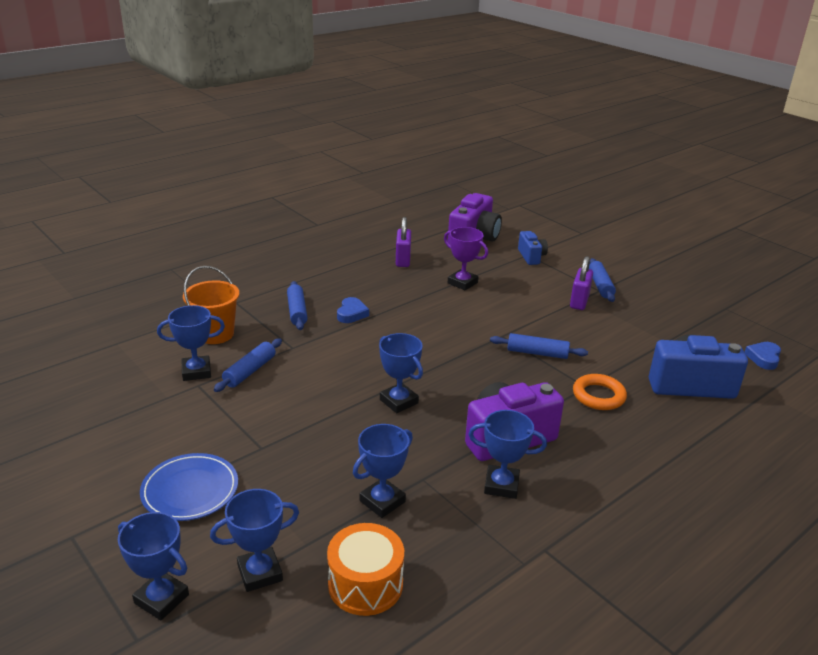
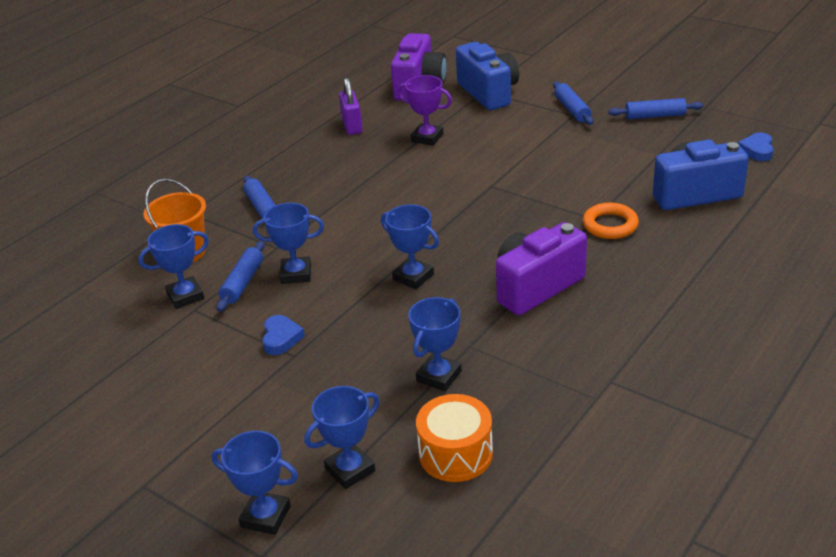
camera: 10 degrees left, 5 degrees up
blue plate [140,453,238,521] -> none
blue heart [337,297,369,323] -> blue heart moved to [262,315,305,355]
blue trophy [468,410,547,499] -> blue trophy moved to [253,203,324,284]
blue rolling pin [490,333,588,359] -> blue rolling pin moved to [608,98,703,119]
blue camera [518,231,548,265] -> blue camera [456,42,519,110], size x1.80
purple padlock [570,256,593,310] -> none

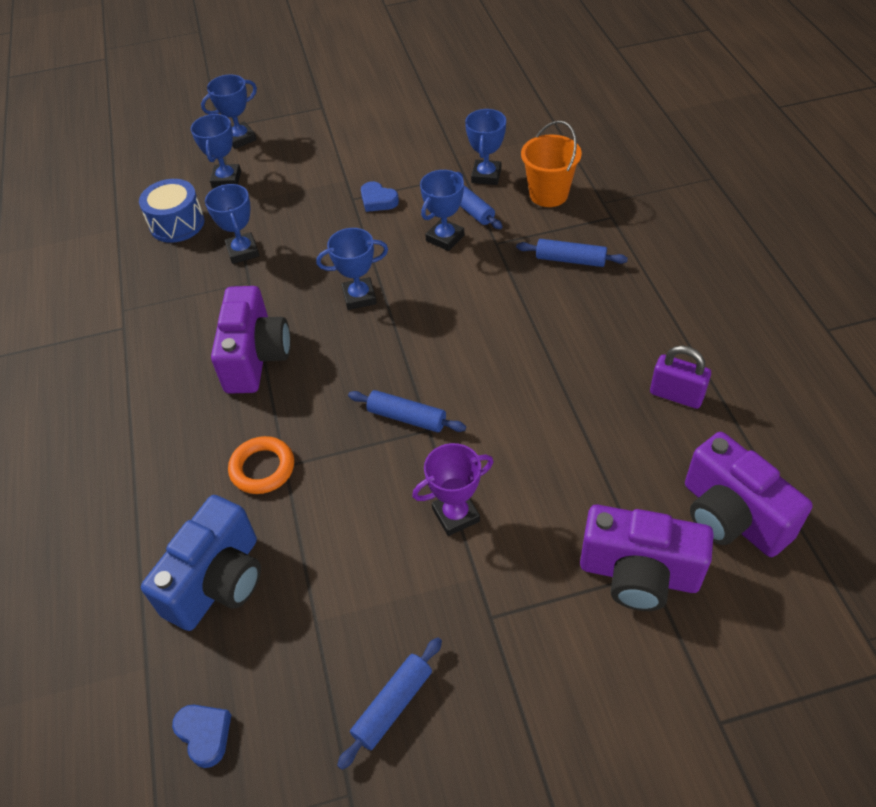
camera: 130 degrees right, 15 degrees up
purple trophy [397,75,452,146] -> purple trophy moved to [412,443,494,536]
orange drum [416,394,493,482] -> blue drum [139,179,204,243]
blue camera [456,42,519,110] -> purple camera [580,505,714,611]
blue rolling pin [553,81,593,125] -> blue rolling pin moved to [348,390,466,432]

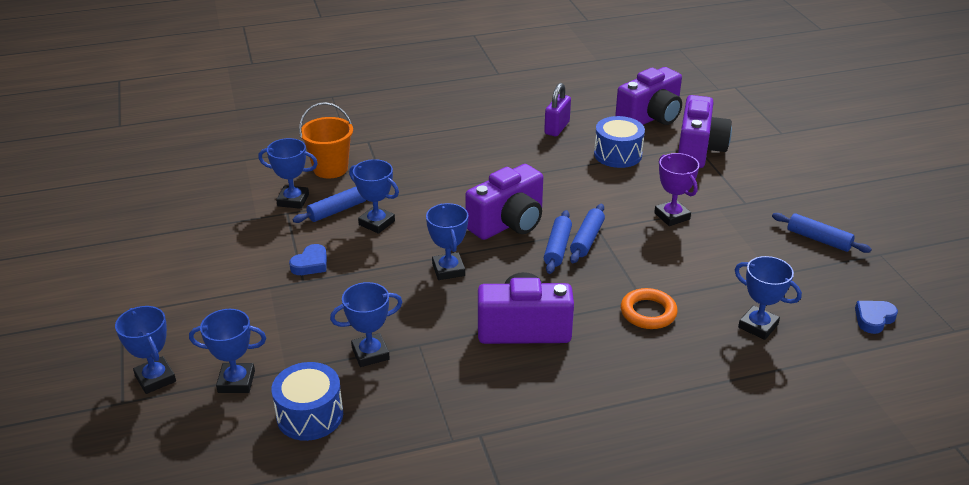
camera: 95 degrees left, 15 degrees down
blue camera [141,495,261,631] -> blue trophy [735,256,802,340]
blue rolling pin [516,239,628,267] -> blue rolling pin moved to [544,210,572,274]
none -> purple camera [465,164,543,240]
none -> blue drum [594,116,645,168]

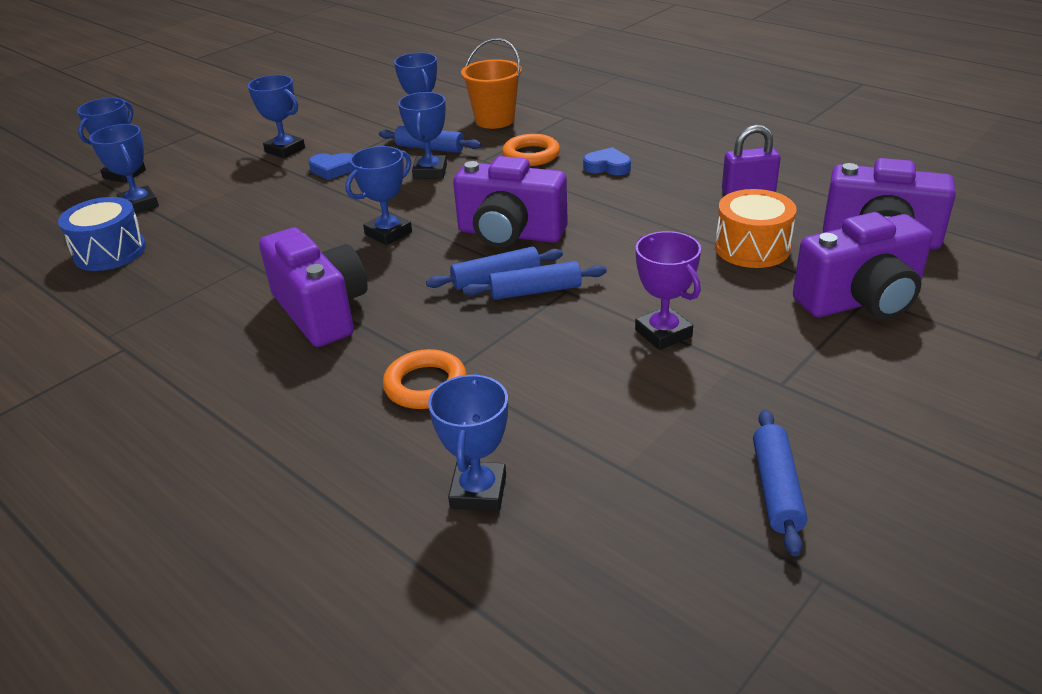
camera: 60 degrees right, 0 degrees up
blue trophy [330,282,402,367] -> blue trophy moved to [248,75,305,158]
blue drum [594,116,645,168] -> orange drum [715,189,797,268]
purple trophy [654,153,699,226] -> purple trophy turned 60 degrees counterclockwise [635,231,701,350]
blue heart [855,301,898,334] -> blue heart moved to [583,147,631,175]
none -> orange ring [502,134,560,166]

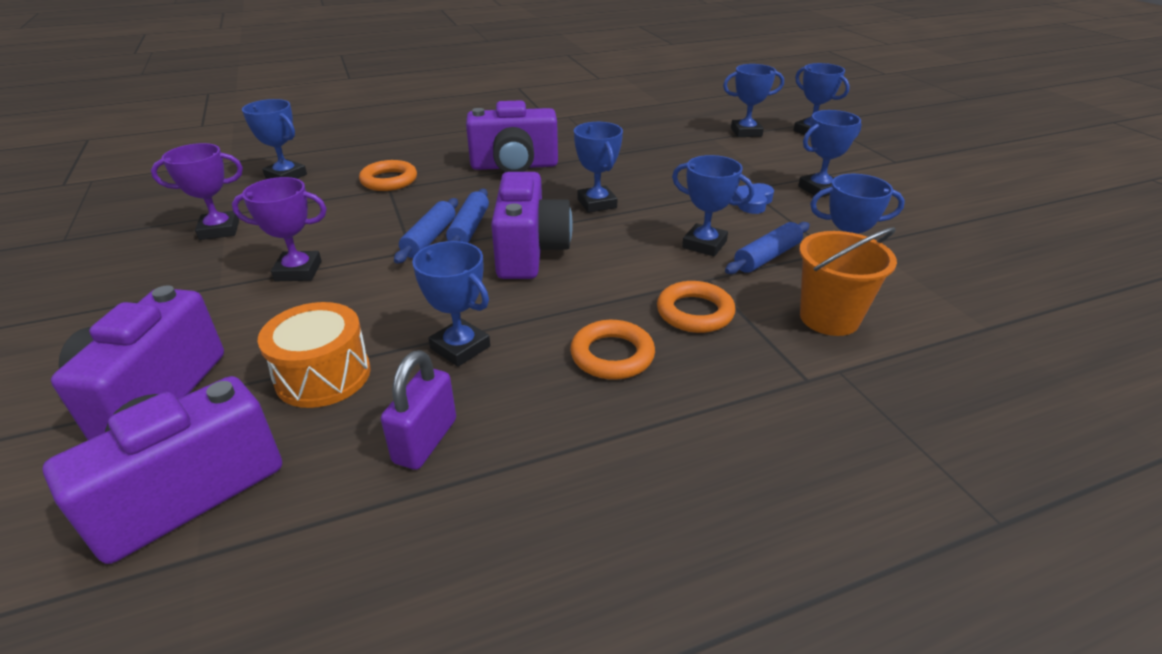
camera: 115 degrees right, 0 degrees up
blue drum [58,197,146,271] -> none
purple camera [453,156,568,248] -> purple camera turned 135 degrees clockwise [491,172,573,279]
blue heart [583,147,631,175] -> orange ring [570,320,655,380]
blue rolling pin [753,409,807,556] -> none
none -> purple trophy [151,143,243,240]
none -> blue trophy [412,241,490,367]

